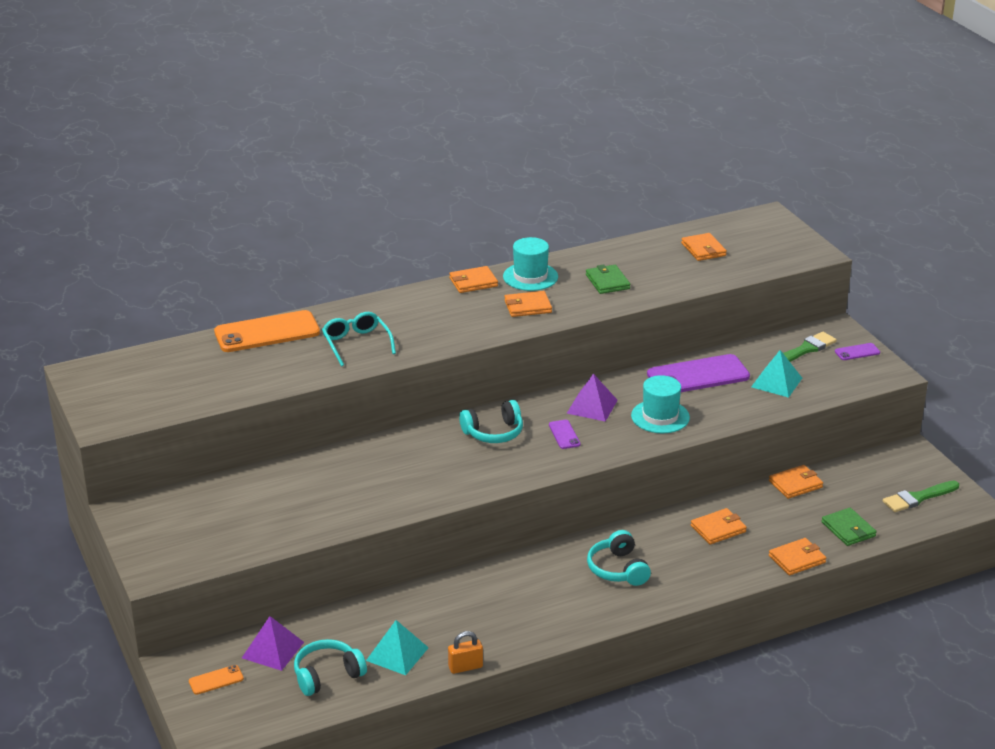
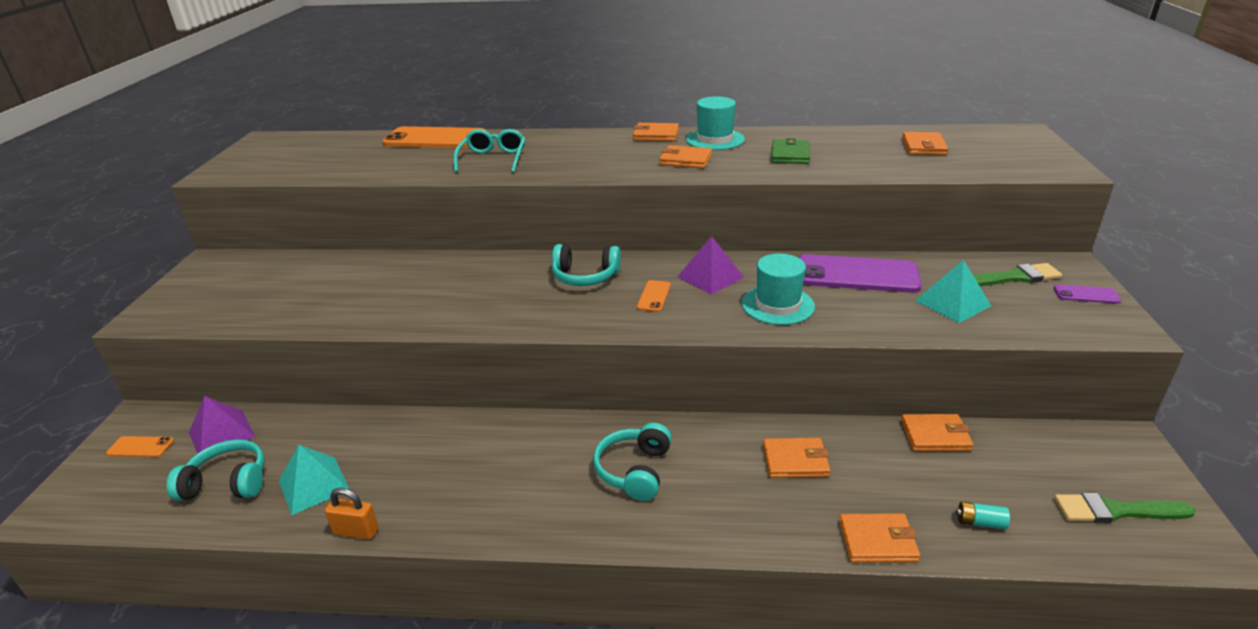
camera: 30 degrees right, 0 degrees up
purple phone [549,420,580,449] -> orange phone [637,280,671,312]
green wallet [822,508,876,546] -> turquoise battery [956,502,1010,529]

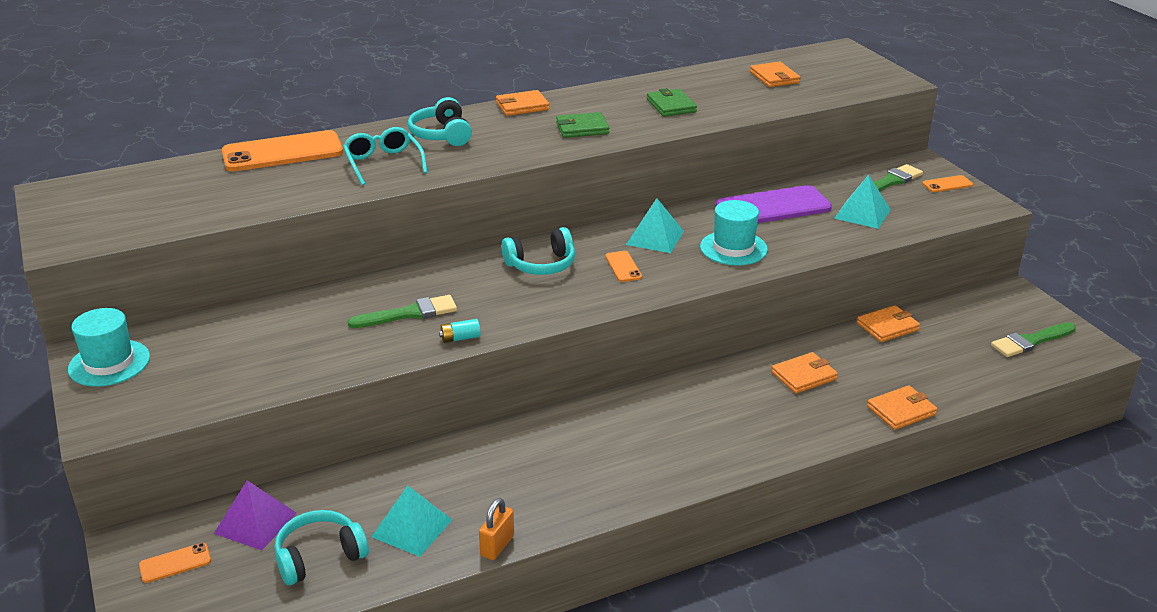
camera: 30 degrees left, 0 degrees up
orange padlock [325,488,379,540] -> orange padlock turned 45 degrees counterclockwise [479,498,514,560]
turquoise headphones [593,423,672,501] -> turquoise headphones moved to [408,97,472,146]
orange wallet [659,145,712,168] -> green wallet [556,112,609,138]
purple pyramid [677,236,744,295] -> turquoise pyramid [626,198,684,253]
turquoise hat [686,96,745,150] -> turquoise hat moved to [68,308,150,387]
turquoise battery [956,502,1010,529] -> turquoise battery moved to [439,319,481,343]
purple phone [1054,284,1121,304] -> orange phone [922,175,973,192]
none -> green brush [348,295,457,328]

